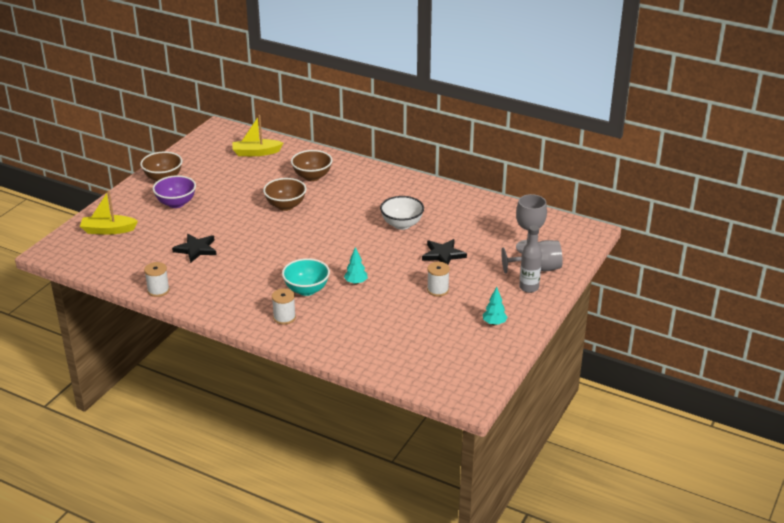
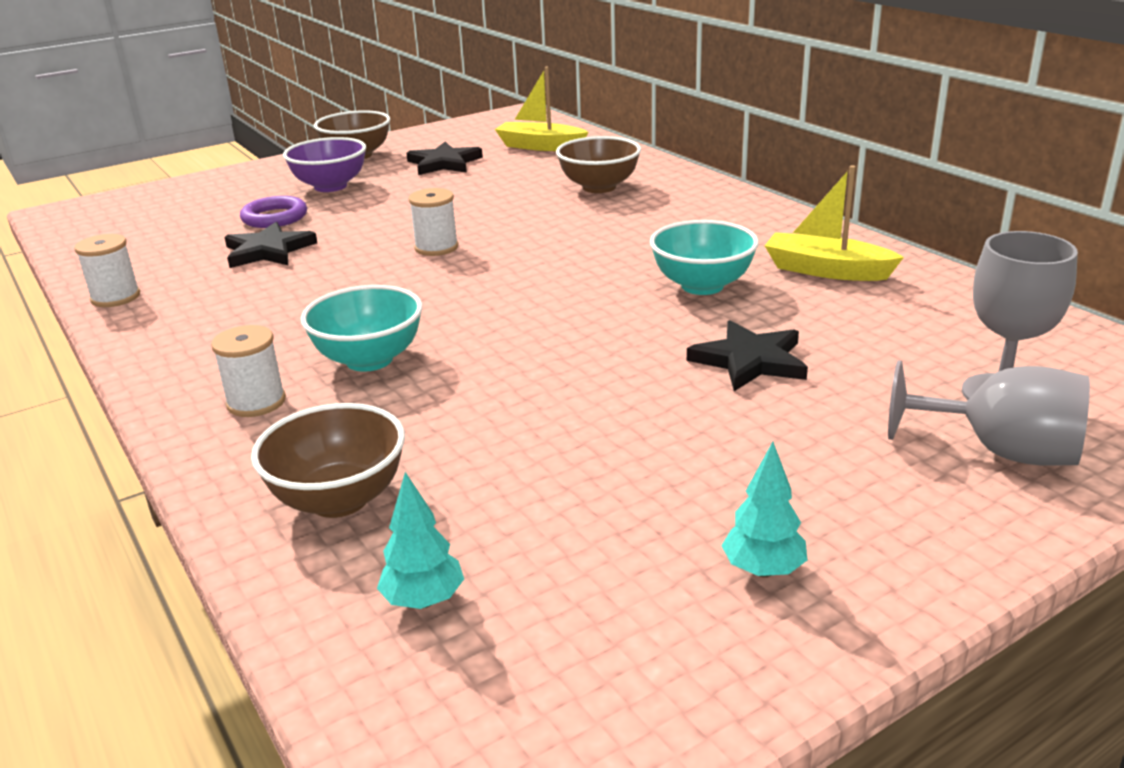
camera: 30 degrees right, 5 degrees down
yellow boat [80,190,138,235] -> yellow boat moved to [765,165,904,281]
brown bowl [263,178,307,211] -> brown bowl moved to [251,403,405,518]
turquoise tree [344,247,368,285] -> turquoise tree moved to [377,472,464,609]
white bowl [380,196,424,230] -> turquoise bowl [650,220,759,295]
white spool [427,262,450,297] -> white spool moved to [408,188,458,256]
grey bottle [519,225,542,293] -> none
none -> purple ring [240,196,307,228]
none -> black star [406,142,483,175]

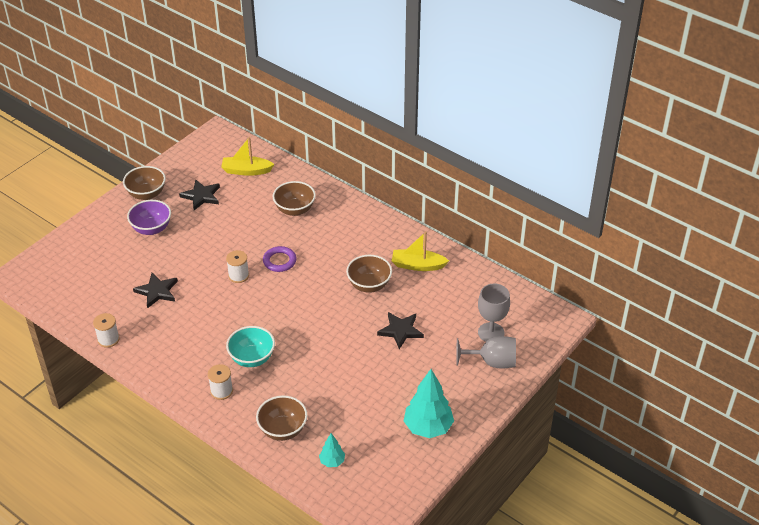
camera: 20 degrees left, 15 degrees up
purple ring [240,196,307,228] -> purple ring moved to [263,246,296,272]
turquoise bowl [650,220,759,295] -> brown bowl [346,255,392,293]
turquoise tree [721,442,807,577] -> turquoise tree [404,369,454,438], size x1.96

